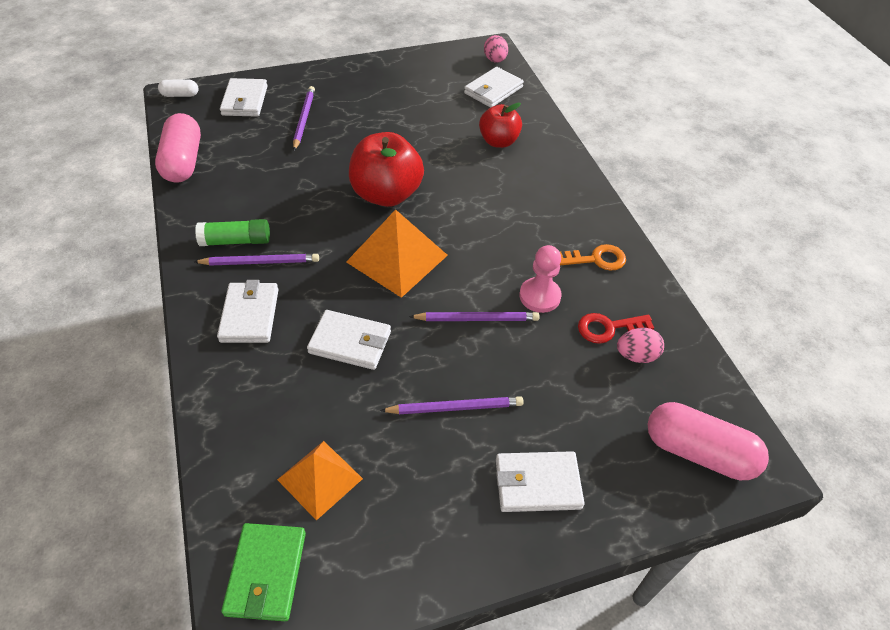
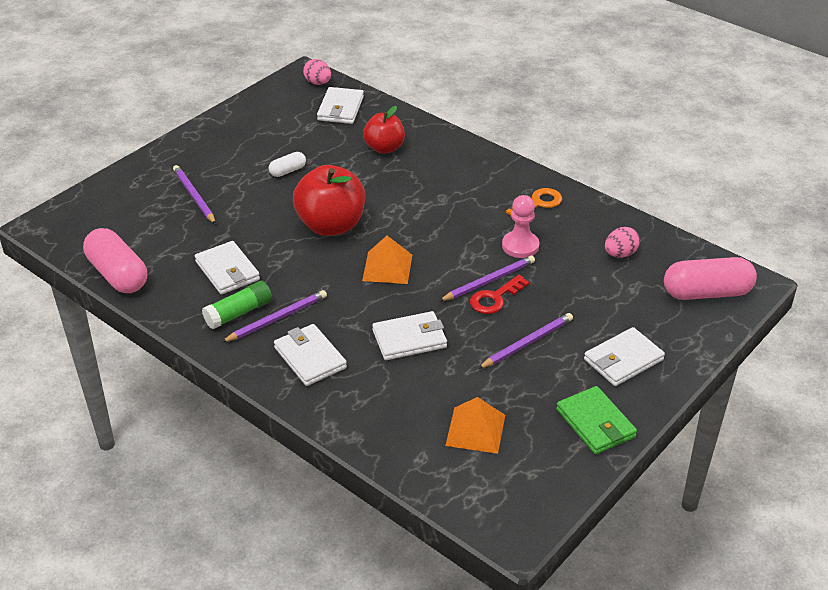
camera: 30 degrees left, 10 degrees down
white capsule [158,79,198,97] -> white capsule moved to [269,152,306,177]
white wallet [220,78,268,117] -> white wallet moved to [195,241,260,295]
green wallet [221,523,306,621] -> green wallet moved to [556,386,637,454]
orange pyramid [346,209,448,298] -> orange pyramid [362,236,412,284], size x0.66
red key [578,313,654,344] -> red key moved to [470,275,530,314]

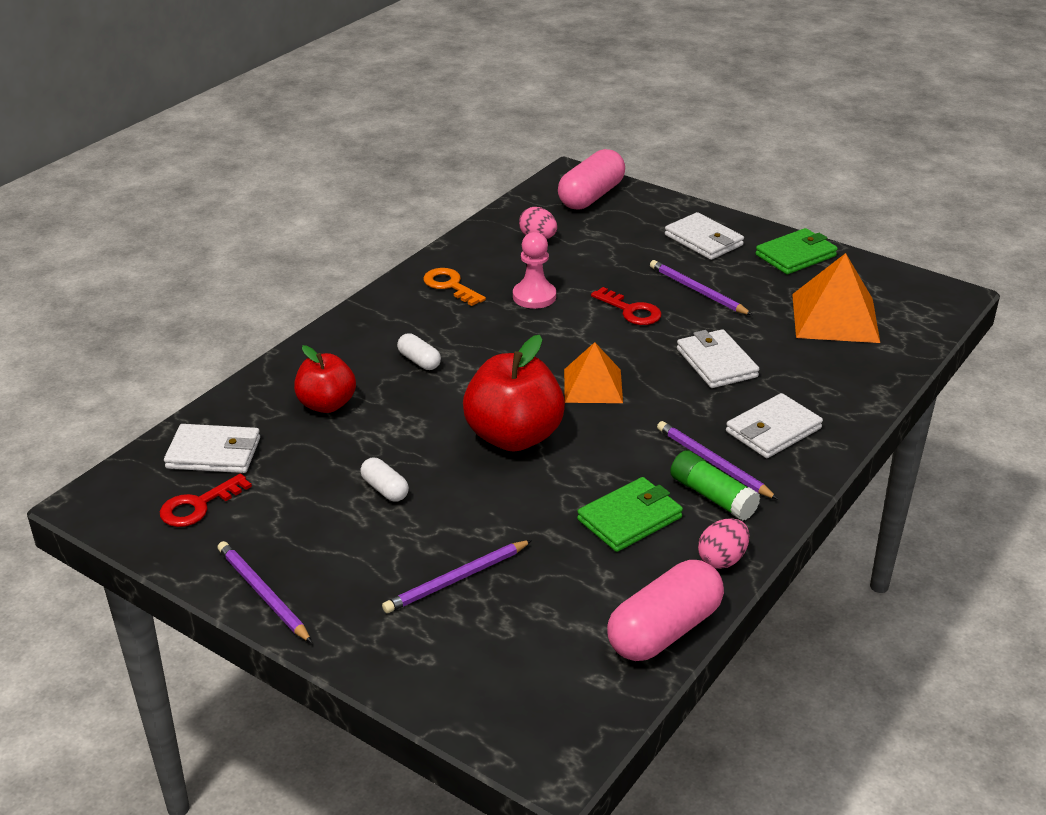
camera: 95 degrees left, 5 degrees down
white wallet [195,241,260,295] -> green wallet [577,477,683,552]
pink egg [303,59,331,85] -> pink egg moved to [698,518,749,569]
purple pencil [439,256,535,301] -> purple pencil moved to [218,541,312,643]
orange pyramid [445,397,505,454] -> orange pyramid [792,253,880,343], size x1.52
pink capsule [664,257,757,300] -> pink capsule turned 45 degrees clockwise [558,149,625,210]
none -> red key [160,474,252,527]
none -> white capsule [397,333,441,370]

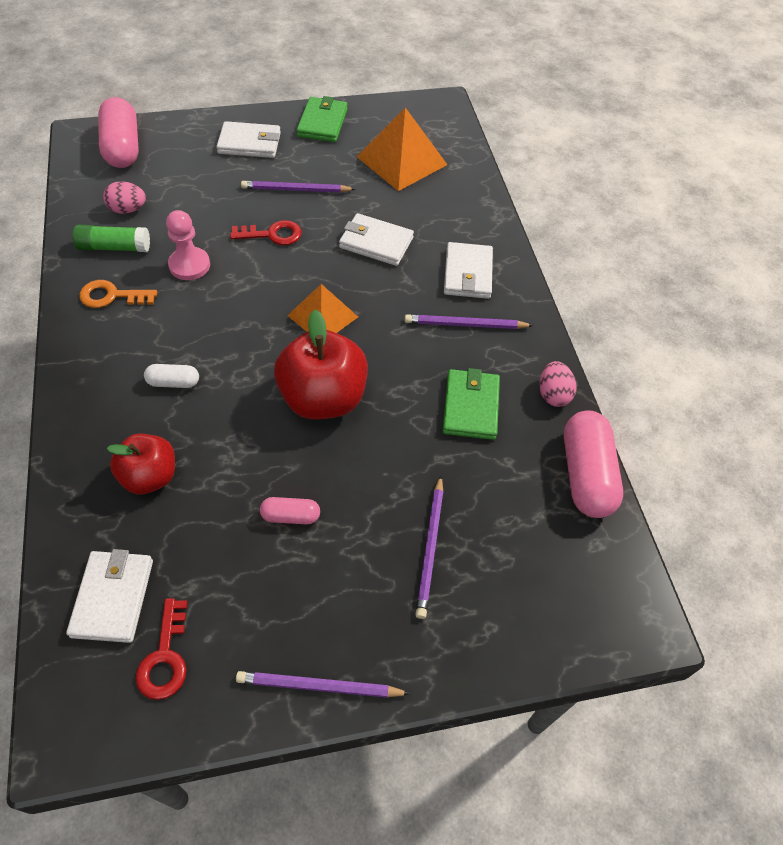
camera: 50 degrees left, 20 degrees up
white wallet [164,424,260,473] -> white wallet turned 45 degrees counterclockwise [66,549,153,643]
white capsule [360,458,409,502] -> pink capsule [260,497,320,524]
green glue stick [670,450,760,521] -> green glue stick moved to [73,225,150,252]

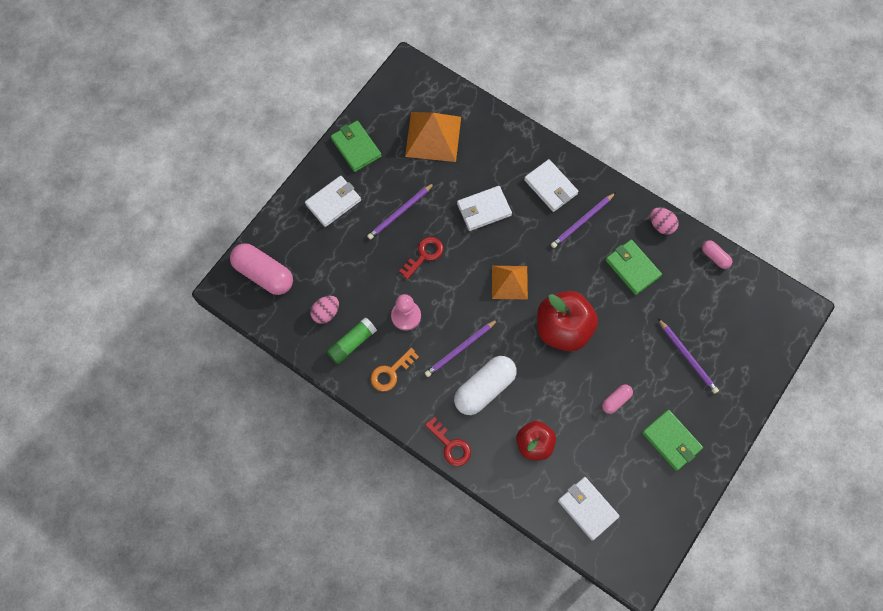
camera: 40 degrees left, 15 degrees up
red key [136,598,188,700] -> red key moved to [425,417,471,466]
white capsule [144,364,199,388] -> white capsule [454,356,517,415], size x2.01
purple pencil [236,671,411,698] -> purple pencil moved to [425,319,498,377]
pink capsule [564,410,623,518] -> pink capsule [702,240,732,269], size x0.50
none -> green wallet [642,410,703,471]

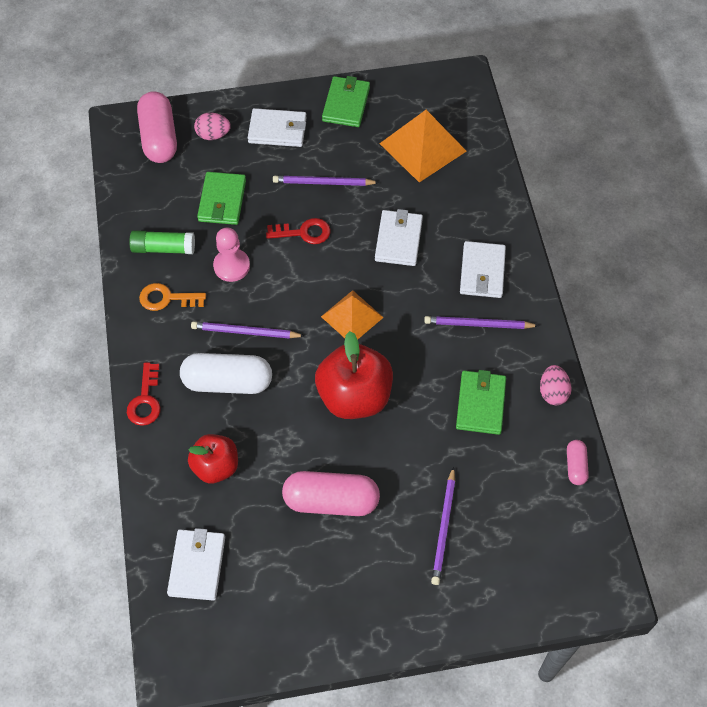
camera: 45 degrees right, 10 degrees down
pink egg [310,296,339,324] -> pink egg moved to [194,112,231,140]
white wallet [457,186,512,231] -> white wallet turned 75 degrees clockwise [375,209,423,266]
pink capsule [602,384,633,414] -> pink capsule [282,471,380,516], size x2.01
green wallet [642,410,703,471] -> green wallet moved to [197,172,246,225]

